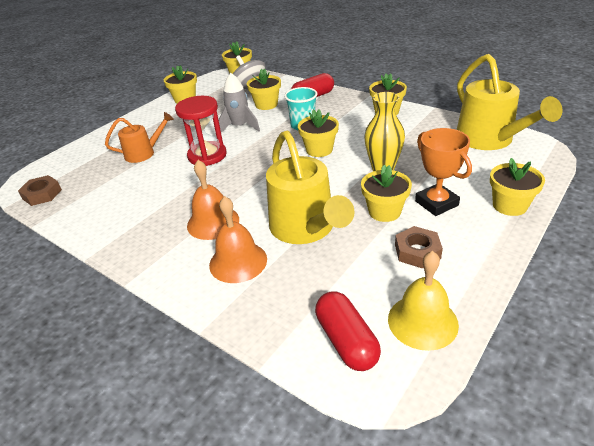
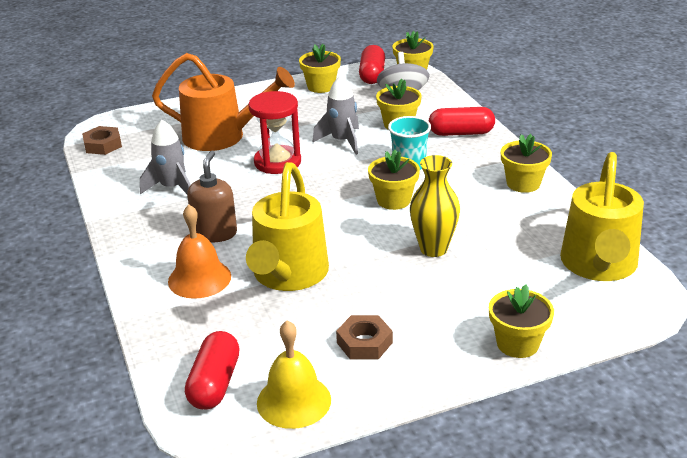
camera: 30 degrees right, 5 degrees down
orange watering can [105,112,174,163] -> orange watering can [152,53,295,151], size x1.76
orange bell [187,160,239,240] -> brown soap dispenser [187,151,237,242]
yellow flower pot [361,165,412,222] -> none
orange trophy [415,128,472,216] -> none
none -> grey rocket [140,120,191,194]
none -> red capsule [359,45,385,84]

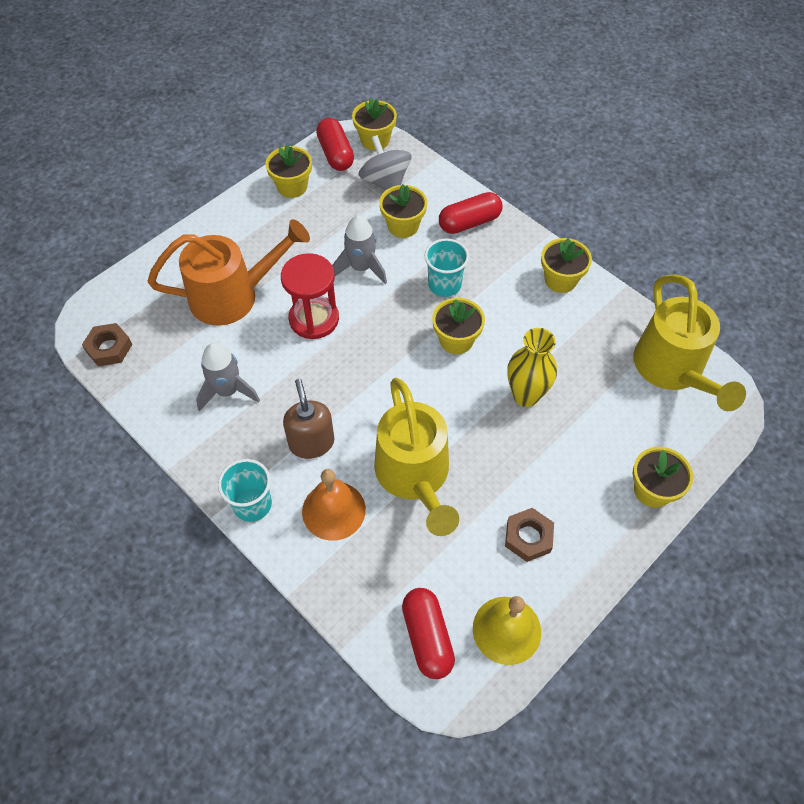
camera: 25 degrees left, 25 degrees up
none -> turquoise cup [218,459,272,522]

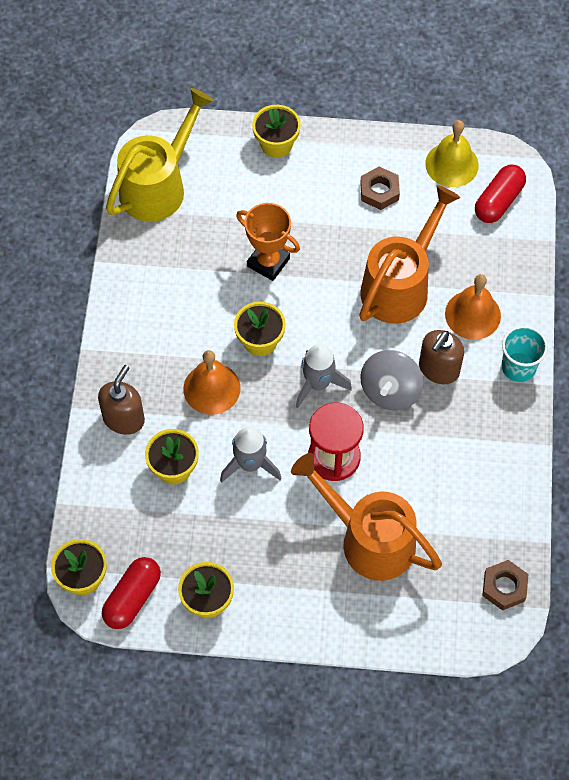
camera: 130 degrees left, 5 degrees up
grey rocket [196,343,260,412] -> grey rocket moved to [296,344,352,408]
grey spinning top [358,135,411,191] -> grey spinning top moved to [360,350,423,411]
yellow watering can [374,378,459,536] -> orange watering can [359,185,460,324]
turquoise cup [424,239,469,297] -> orange bell [183,350,241,415]
red capsule [439,192,503,234] -> brown soap dispenser [98,365,145,435]
yellow vase [507,328,557,407] -> orange trophy [236,203,300,281]
yellow flower pot [541,238,592,293] -> none

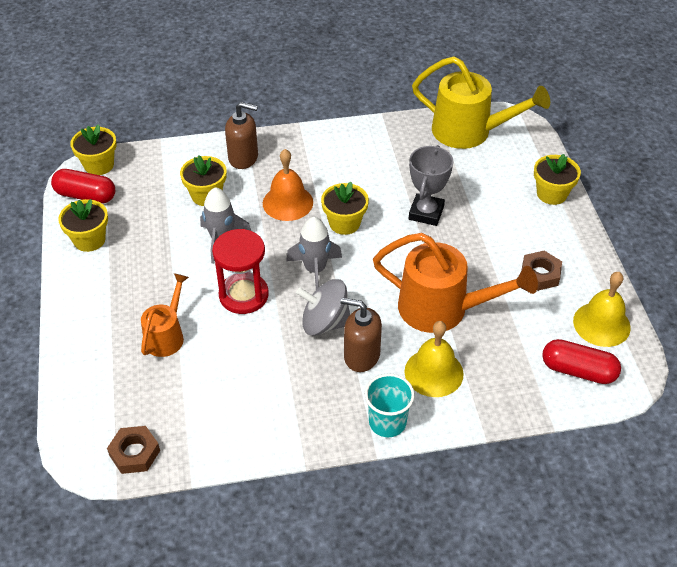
camera: 75 degrees right, 15 degrees down
orange trophy [236,203,300,281] -> grey trophy [409,145,453,226]
orange watering can [291,453,442,581] -> orange watering can [141,273,189,357], size x0.57
orange bell [445,274,501,340] -> yellow bell [405,321,464,397]

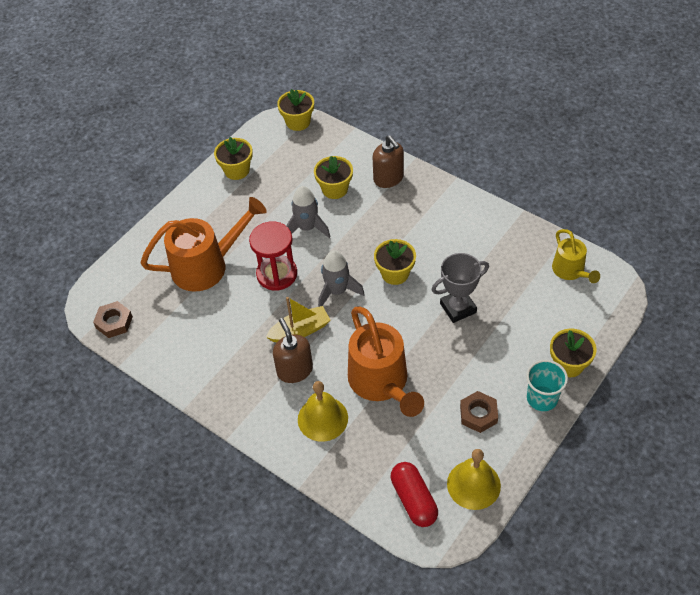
camera: 50 degrees right, 5 degrees up
red capsule [51,169,115,203] -> none
orange watering can [141,273,189,357] -> orange watering can [140,197,267,292], size x1.76
orange bell [263,149,313,221] -> none
grey spinning top [296,279,350,336] -> yellow boat [266,297,330,342]
turquoise cup [365,373,415,437] -> turquoise cup moved to [526,360,568,411]
yellow watering can [412,56,550,149] -> yellow watering can [552,229,600,283], size x0.57

